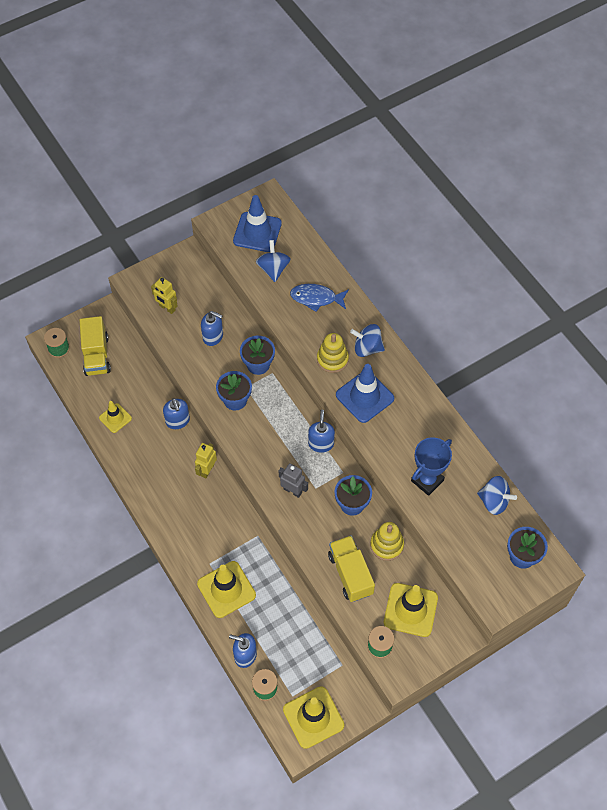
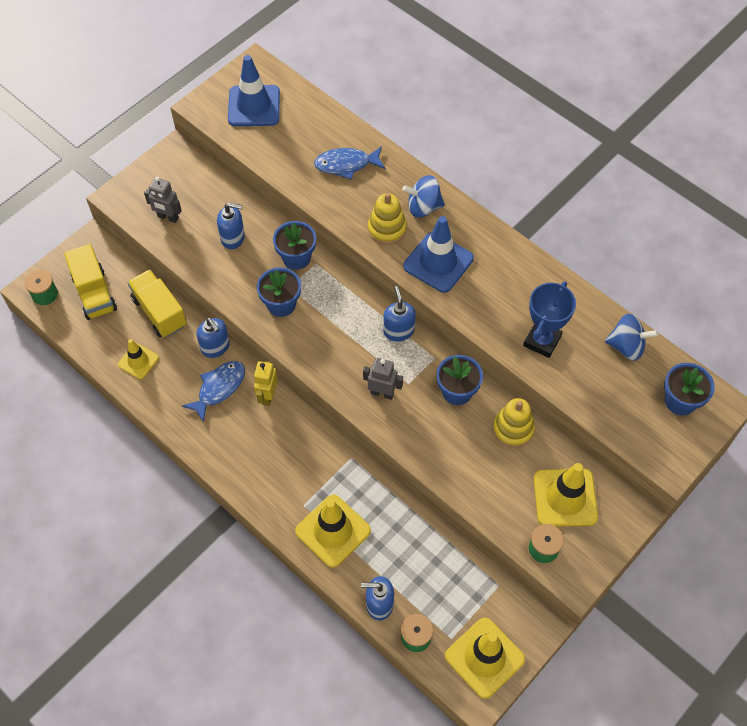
camera: 15 degrees left, 0 degrees up
yellow robot [151,277,177,314] -> grey robot [144,177,182,223]
blue spinning top [256,240,291,282] -> none
yellow truck [328,535,375,602] -> yellow truck moved to [127,270,187,337]
none -> blue fish [182,361,245,423]

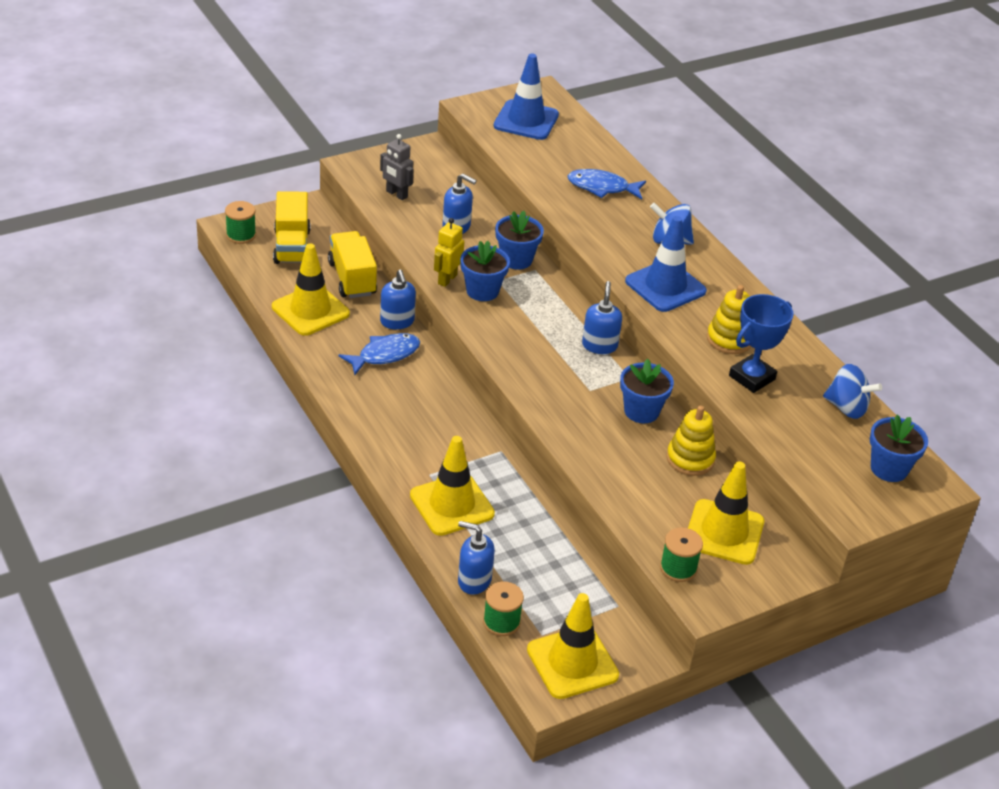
camera: 15 degrees right, 20 degrees down
yellow traffic cone [118,339,159,379] -> yellow traffic cone [272,243,350,336], size x1.71
yellow robot [254,361,278,406] -> yellow robot moved to [434,218,464,287]
grey robot [363,358,403,400] -> none
yellow stacking toy [368,193,407,245] -> yellow stacking toy moved to [707,285,751,354]

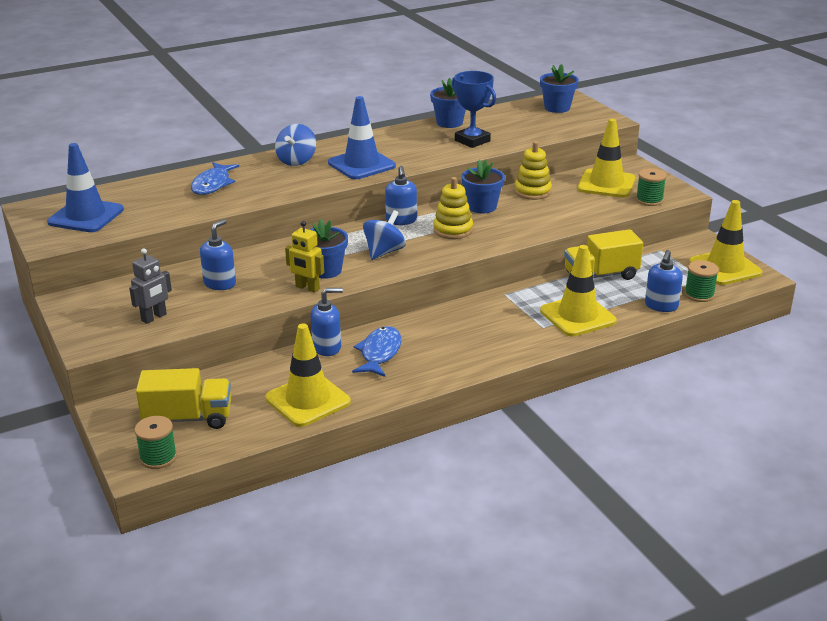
camera: 85 degrees left, 10 degrees down
yellow truck [328,231,377,298] -> yellow truck moved to [564,229,643,280]
blue fish [338,333,420,375] -> blue fish turned 45 degrees clockwise [352,326,402,377]
blue flower pot [495,211,544,270] -> blue flower pot moved to [430,78,466,128]
blue soap dispenser [582,281,622,354] -> blue soap dispenser turned 105 degrees counterclockwise [385,166,417,225]
yellow stacking toy [707,285,751,354] -> yellow stacking toy moved to [433,177,473,239]
blue spinning top [823,364,882,419] -> blue spinning top moved to [363,210,406,260]

